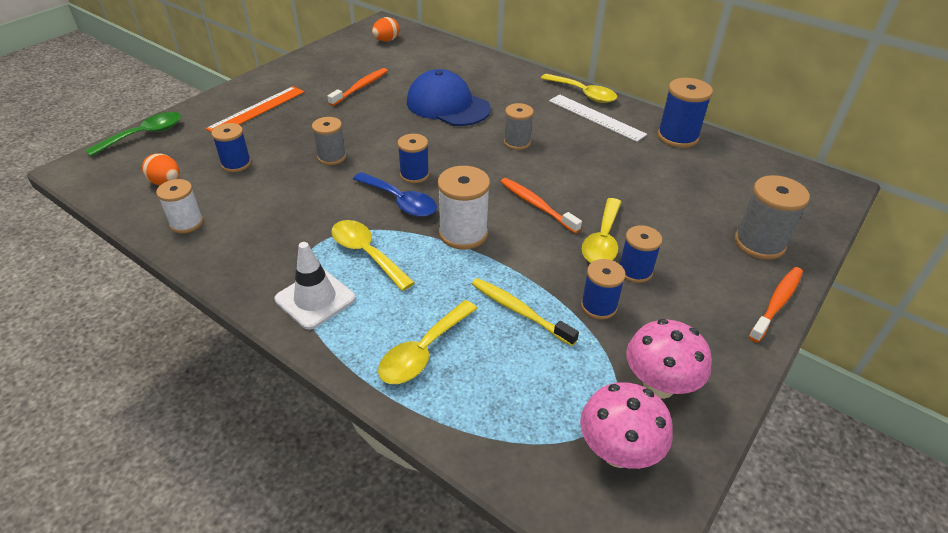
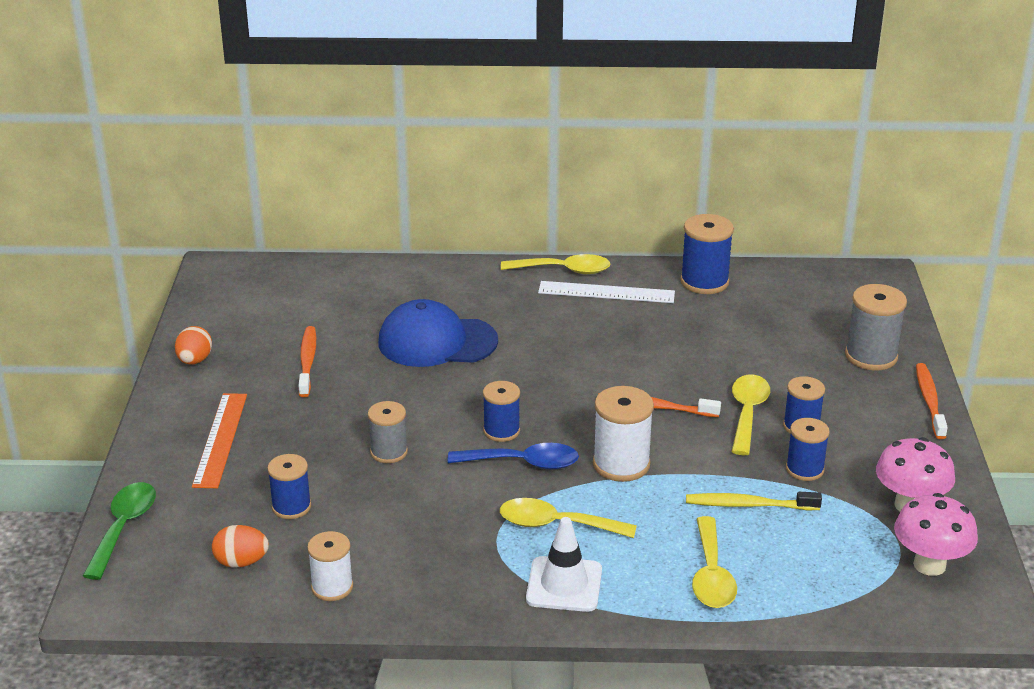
camera: 35 degrees left, 10 degrees down
orange egg [372,17,399,42] -> orange egg moved to [175,326,212,365]
grey spool [504,103,534,150] -> none
yellow spoon [582,198,621,263] -> yellow spoon turned 150 degrees counterclockwise [732,375,770,455]

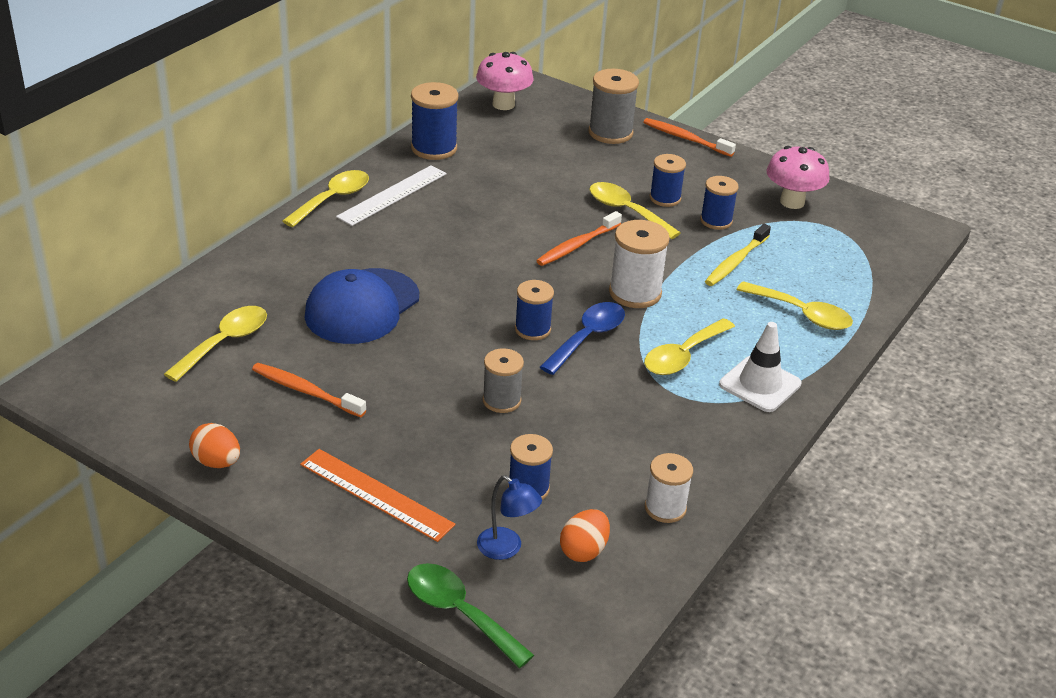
camera: 60 degrees left, 5 degrees up
pink mushroom [894,493,978,576] -> pink mushroom moved to [476,52,534,110]
none -> yellow spoon [164,306,267,382]
none -> blue lamp [477,475,542,560]

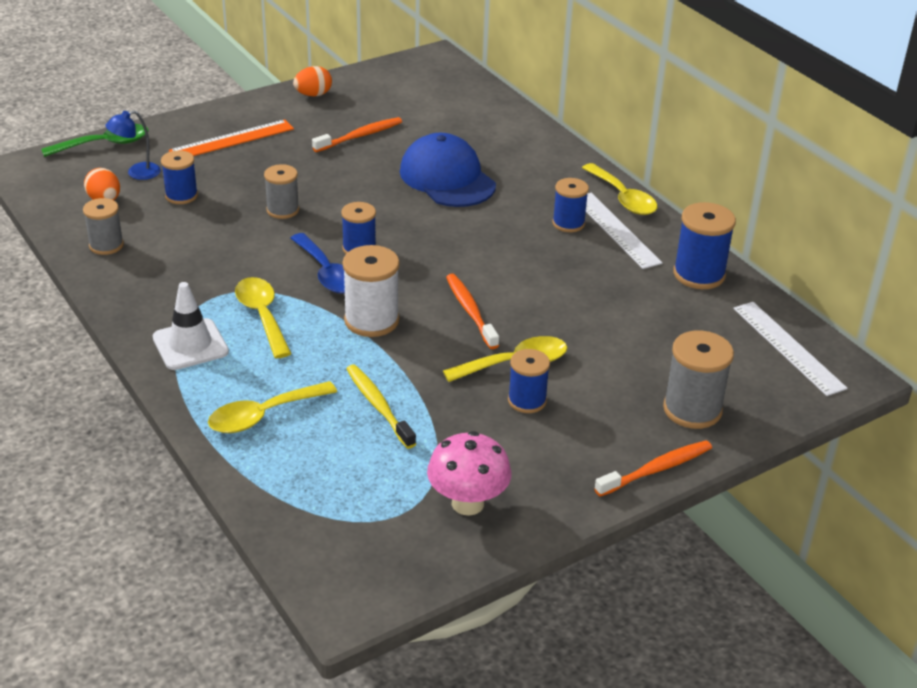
camera: 115 degrees right, 0 degrees up
yellow spoon [164,306,267,382] -> none
pink mushroom [476,52,534,110] -> white ruler [733,302,848,396]
white spool [645,453,693,523] -> grey spool [83,198,124,255]
blue spool [700,176,739,230] -> blue spool moved to [552,178,589,232]

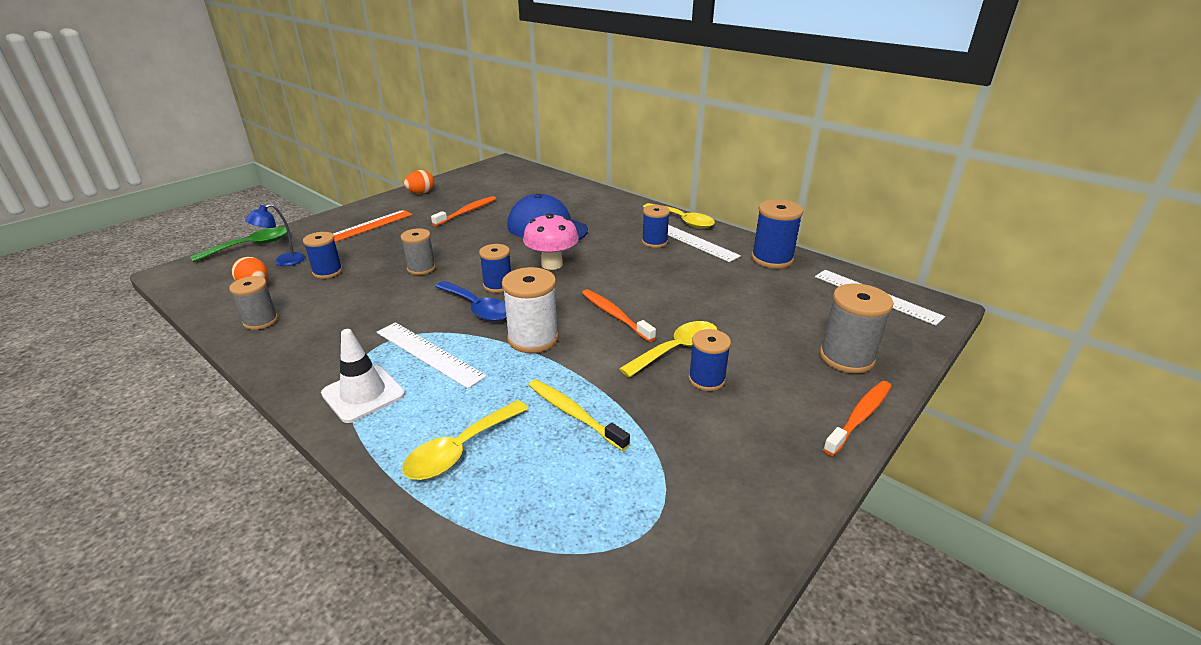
camera: 15 degrees left, 5 degrees down
yellow spoon [235,277,292,358] -> white ruler [377,322,487,389]
pink mushroom [427,431,512,516] -> pink mushroom moved to [523,213,579,270]

